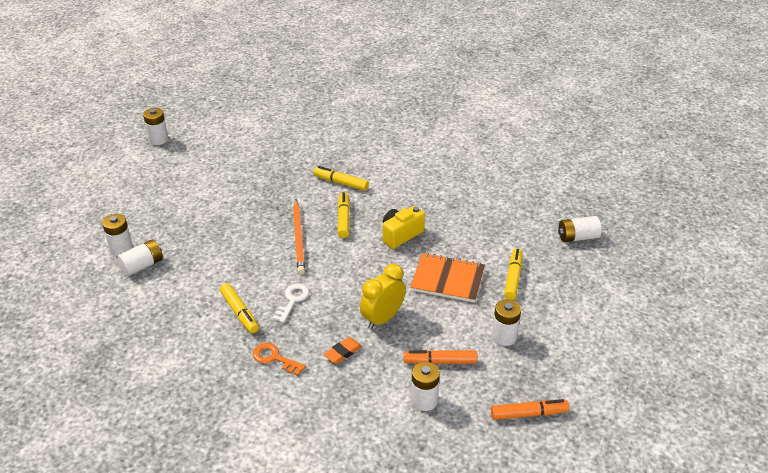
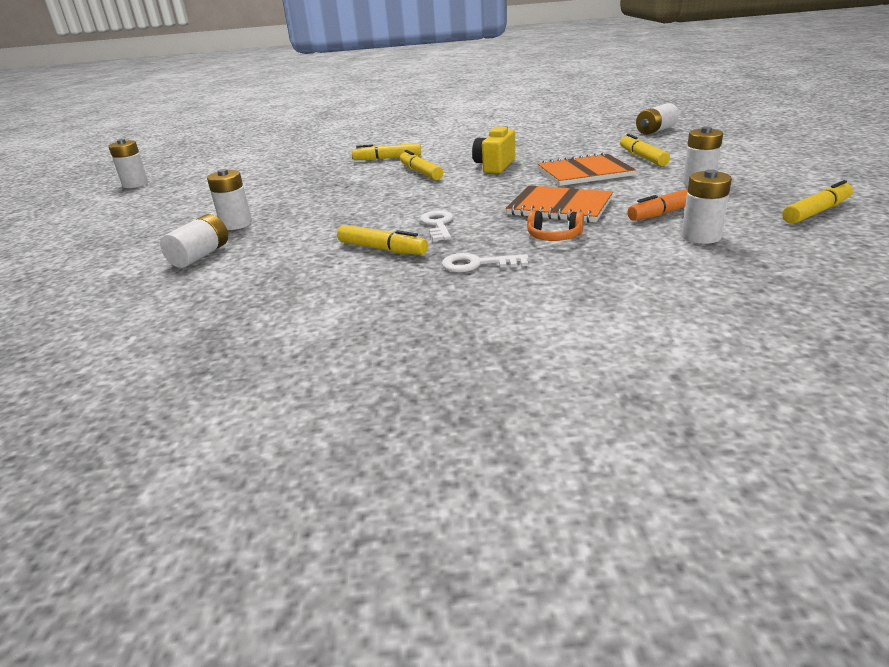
camera: 25 degrees left, 10 degrees down
white battery [102,214,133,256] -> white battery moved to [207,169,252,230]
orange key [253,343,306,376] -> white key [442,253,529,272]
orange pencil [293,199,305,274] -> none
orange eraser [324,337,362,364] -> orange headphones [527,210,584,241]
yellow clock [360,264,406,329] -> orange notebook [506,185,613,223]
orange marker [491,399,569,420] -> yellow marker [782,180,853,224]

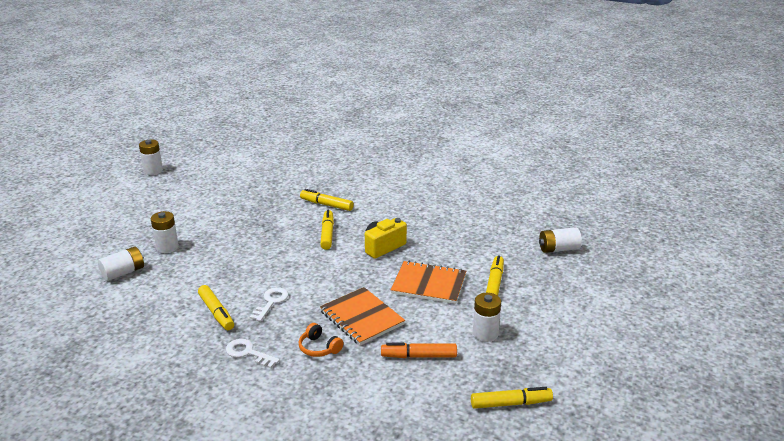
camera: 25 degrees right, 0 degrees up
white battery [682,169,732,244] -> none

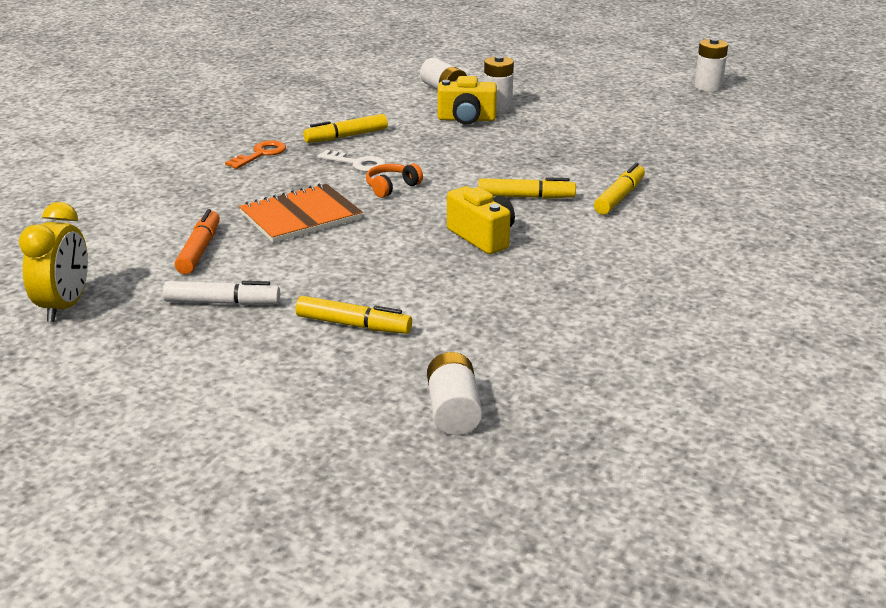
camera: 95 degrees right, 0 degrees up
white key [226,339,280,369] -> orange key [225,140,286,169]
orange headphones [299,323,343,357] -> orange headphones moved to [366,163,423,198]
orange notebook [391,261,466,304] -> none
yellow marker [471,387,553,409] -> yellow clock [19,202,88,322]
white battery [473,293,501,342] -> white marker [163,281,280,305]
none -> yellow camera [438,76,497,125]

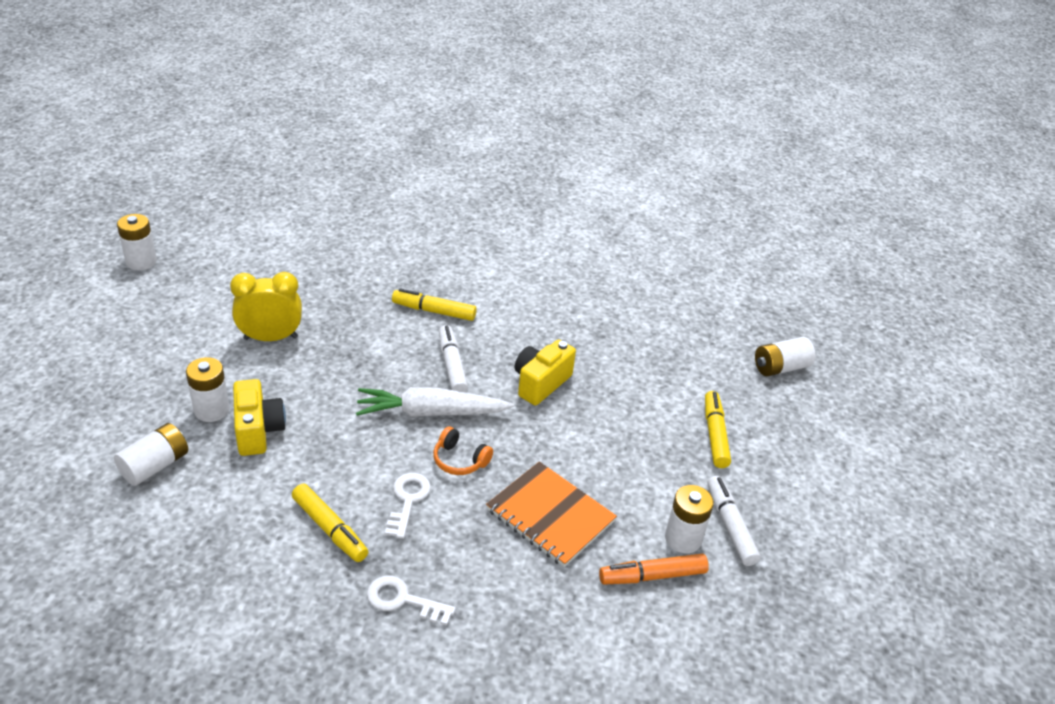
camera: 110 degrees left, 10 degrees up
yellow clock [19,202,88,322] -> yellow clock moved to [230,272,302,341]
orange key [225,140,286,169] -> white key [367,575,456,626]
yellow marker [478,177,576,199] -> white marker [439,325,468,392]
none -> white carrot [356,387,514,417]
none -> white battery [665,485,714,553]

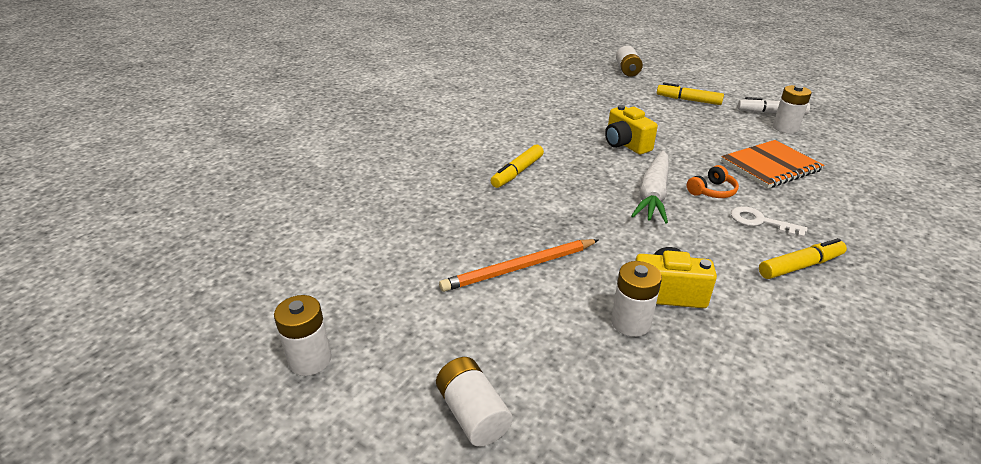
camera: 65 degrees left, 5 degrees down
white battery [114,423,188,486] -> white battery moved to [436,357,513,447]
yellow clock [230,272,302,341] -> orange pencil [439,239,598,292]
white key [367,575,456,626] -> none
white marker [439,325,468,392] -> none
orange marker [599,554,709,585] -> none

